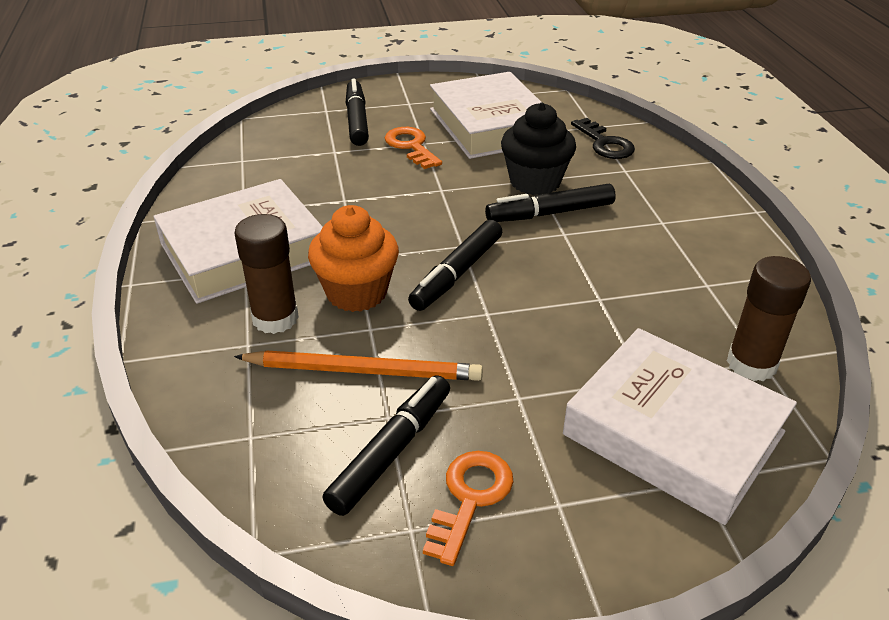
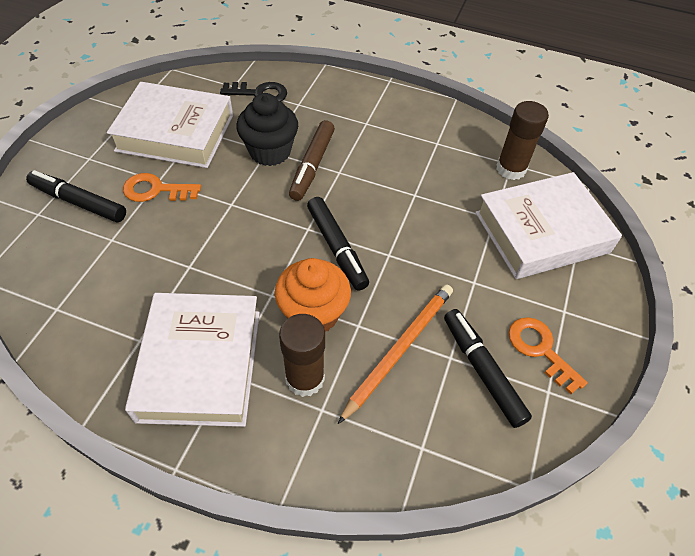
camera: 60 degrees left, 15 degrees up
black marker [485,184,616,222] -> brown marker [289,120,335,201]

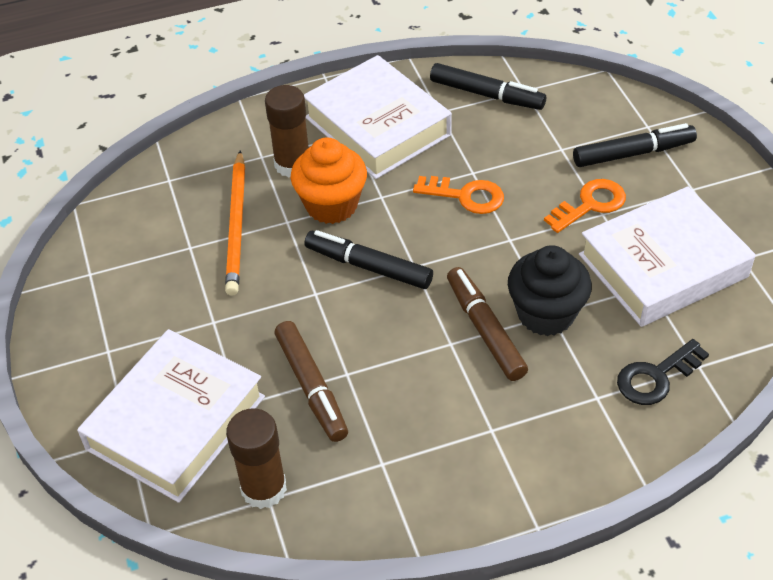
camera: 145 degrees right, 5 degrees down
black marker [444,309,532,428] -> black marker moved to [430,63,546,110]
orange key [508,317,588,394] -> orange key moved to [413,176,504,214]
none -> brown marker [275,321,348,442]

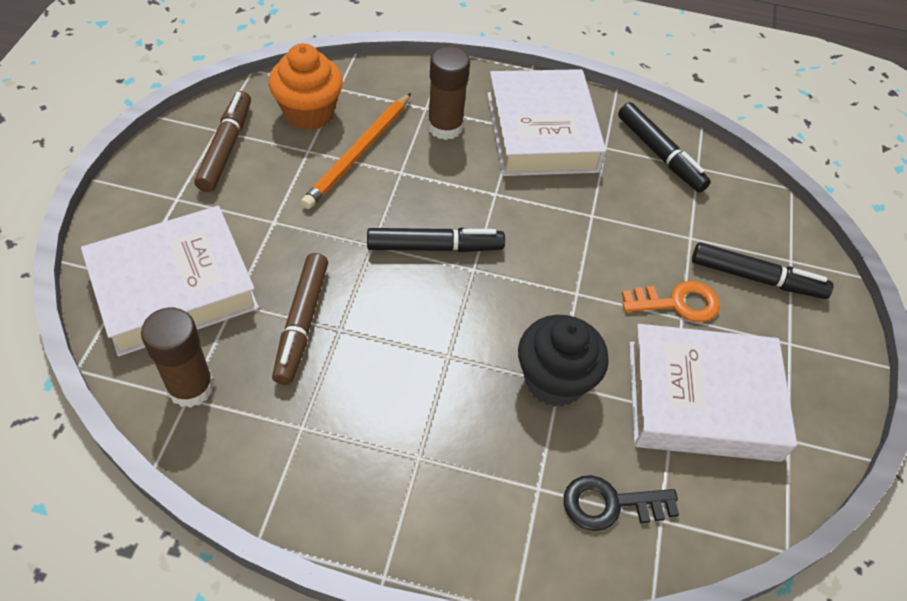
camera: 25 degrees right, 5 degrees up
orange cupcake [291,137,367,224] -> orange cupcake moved to [269,43,343,131]
black marker [304,230,433,289] -> black marker turned 120 degrees clockwise [367,228,505,252]
orange key [413,176,504,214] -> none
brown marker [447,267,528,381] -> brown marker moved to [194,91,251,192]

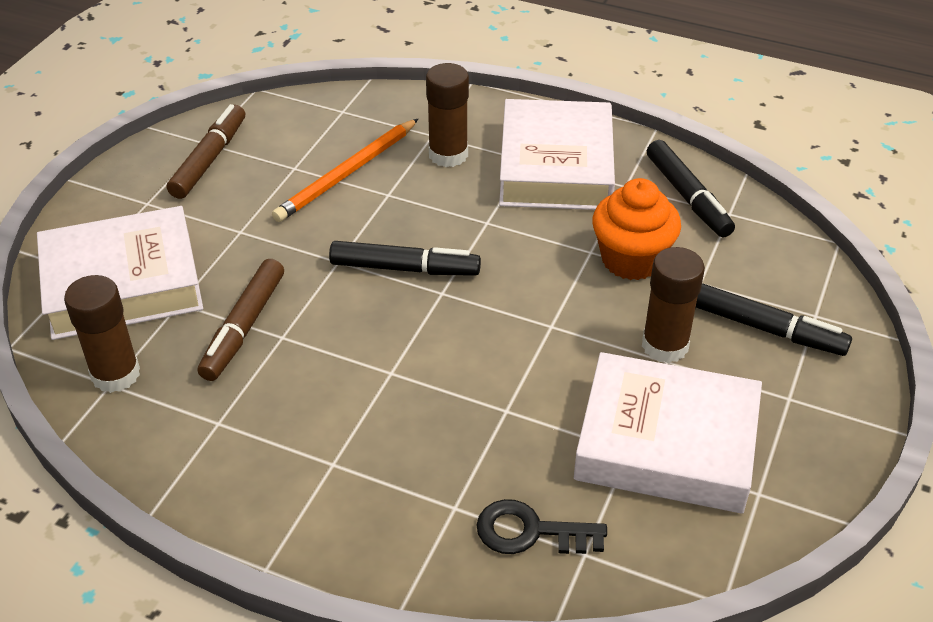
camera: 15 degrees right, 10 degrees down
orange cupcake [269,43,343,131] -> orange cupcake moved to [592,178,681,280]
black cupcake [518,315,609,407] -> none
orange key [622,281,720,322] -> brown glue stick [642,247,705,363]

